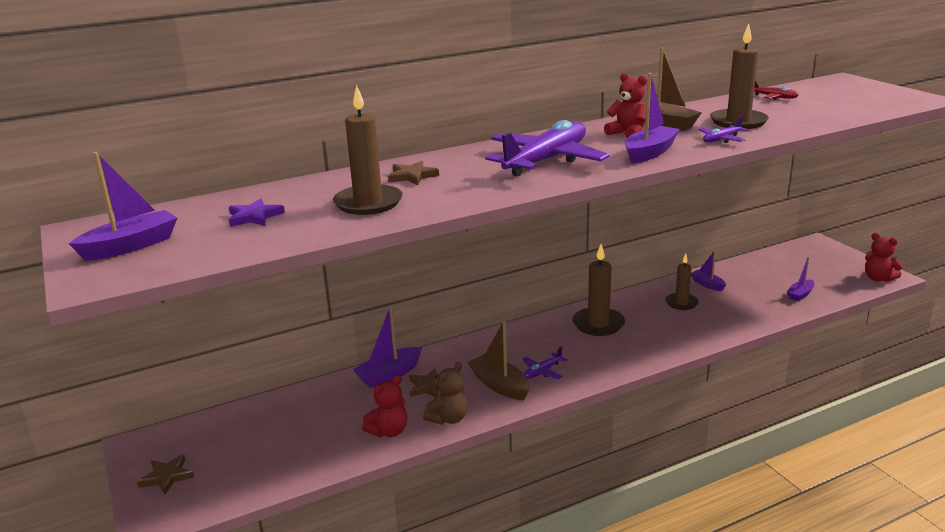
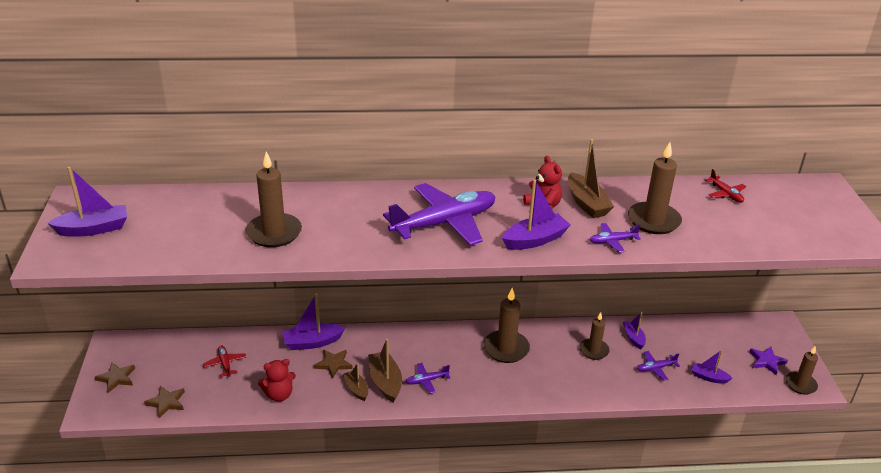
camera: 20 degrees right, 10 degrees up
purple star [229,198,285,227] -> purple star moved to [749,347,788,375]
brown star [388,161,439,185] -> brown star moved to [144,386,185,418]
brown teddy bear [423,362,468,425] -> none
purple boat [787,256,814,301] -> purple boat turned 45 degrees clockwise [692,350,732,384]
red teddy bear [865,233,903,282] -> brown candle [786,346,818,395]
none -> red plane [203,345,246,377]
none -> brown boat [343,363,368,401]
none -> purple plane [637,351,680,381]

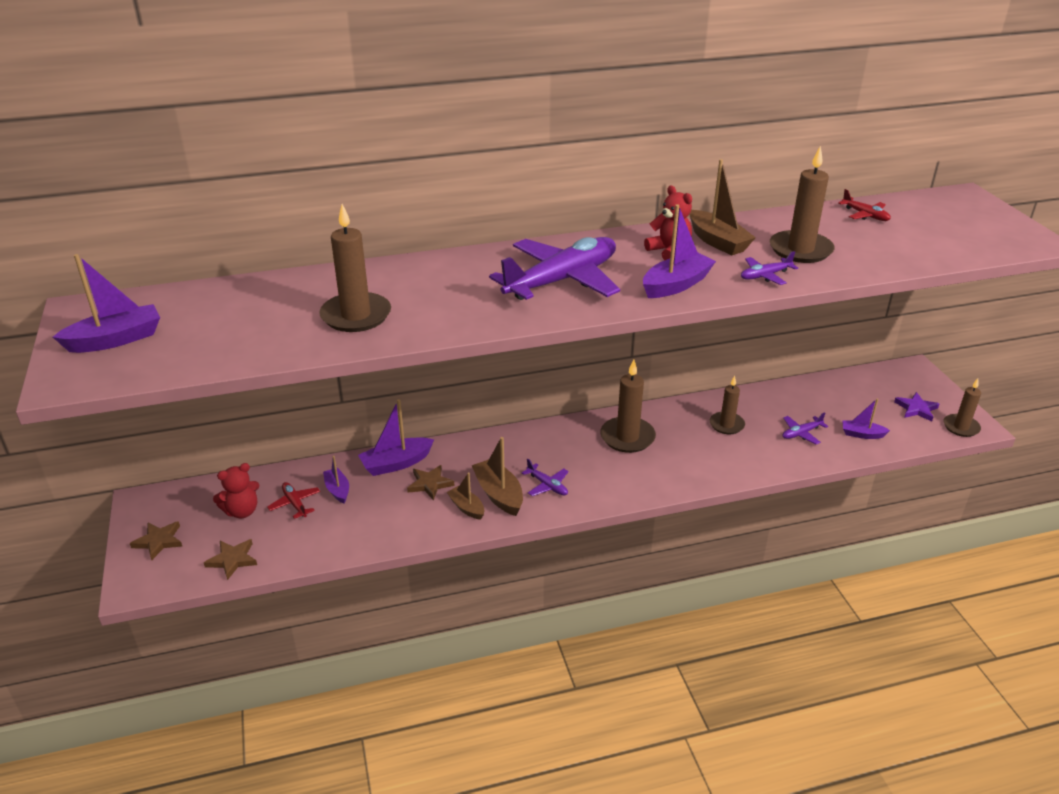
camera: 10 degrees left, 0 degrees up
red teddy bear [258,359,296,402] -> red teddy bear moved to [213,463,260,518]
purple plane [406,363,450,394] -> purple plane turned 105 degrees counterclockwise [522,459,569,496]
purple boat [623,312,646,349] -> purple boat moved to [323,456,349,503]

